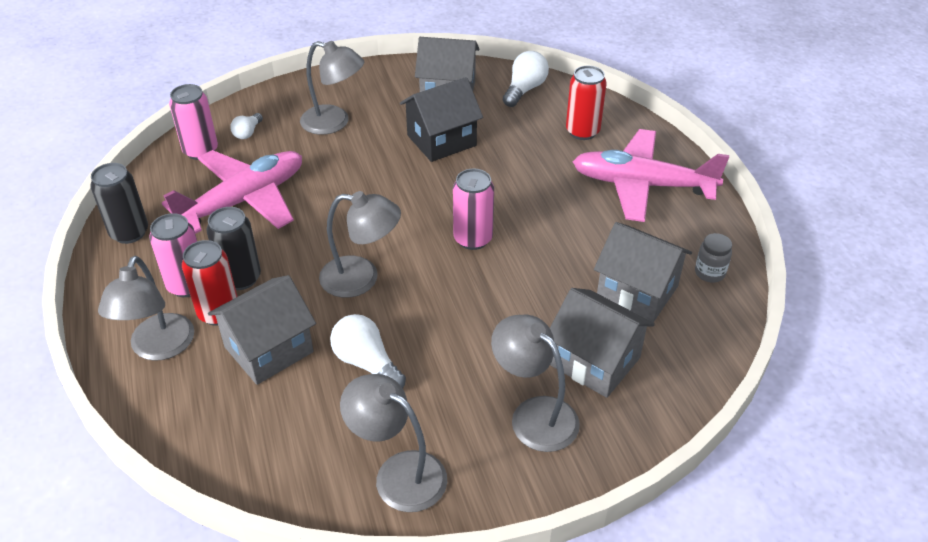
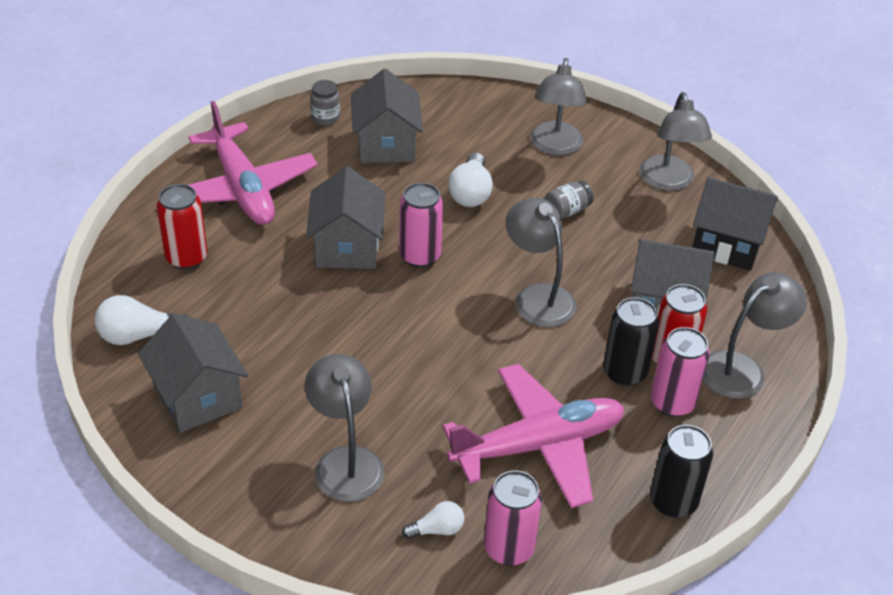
camera: 130 degrees left, 0 degrees up
pink plane [162,150,302,234] -> pink plane turned 150 degrees clockwise [442,364,625,508]
white light bulb [330,314,406,388] -> white light bulb moved to [448,153,493,207]
black house [400,77,483,162] -> black house moved to [693,177,778,271]
grey house [550,288,655,398] -> grey house moved to [306,166,385,269]
none -> grey jar [545,180,594,219]

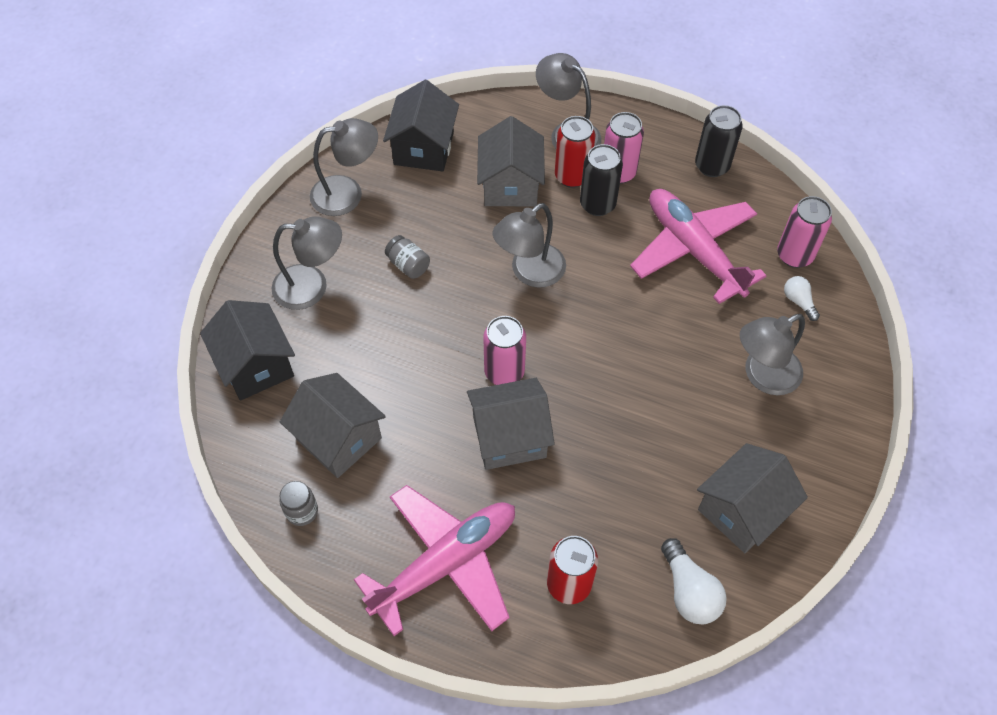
camera: 100 degrees left, 15 degrees up
grey house [351,69,423,163] -> grey house turned 60 degrees clockwise [280,373,386,478]
white light bulb [448,153,493,207] -> none
none -> black house [200,300,295,401]

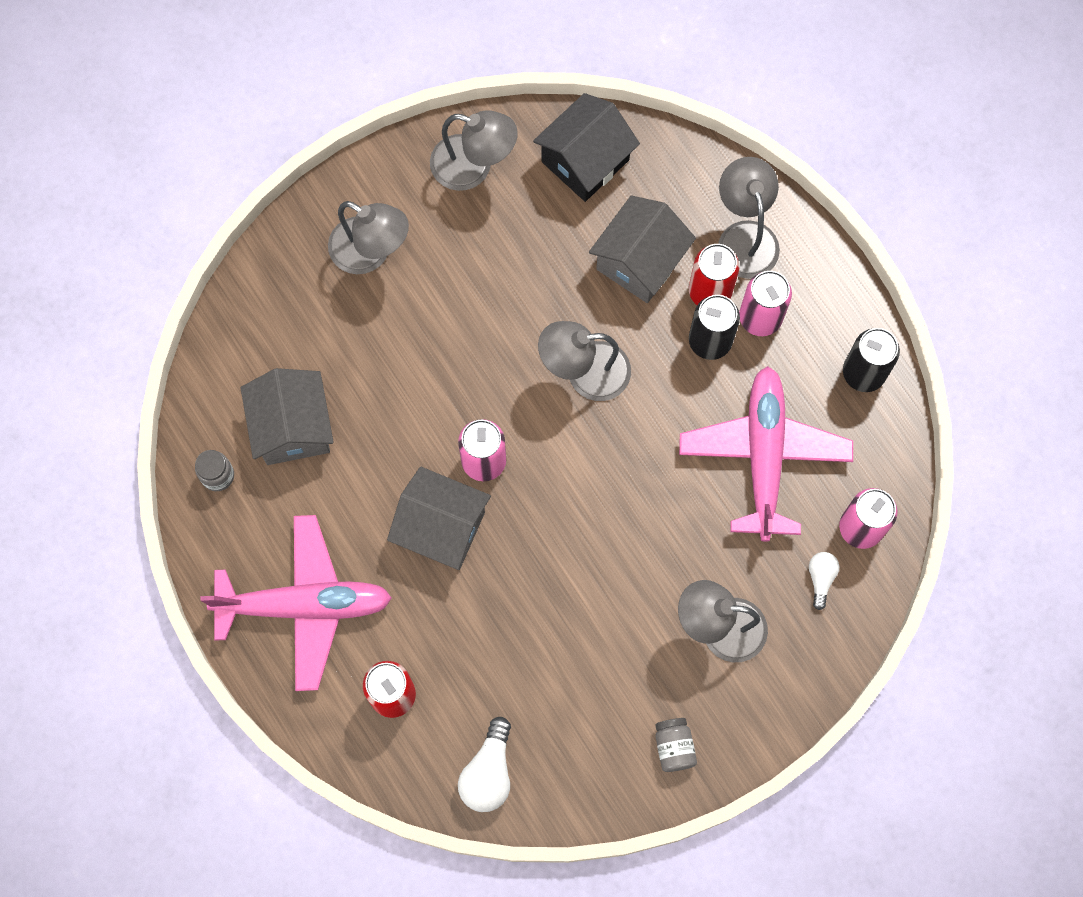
camera: 35 degrees right, 15 degrees up
black house [200,300,295,401] -> none
grey jar [385,235,430,279] -> grey jar moved to [655,718,697,772]
grey house [697,443,808,553] -> none

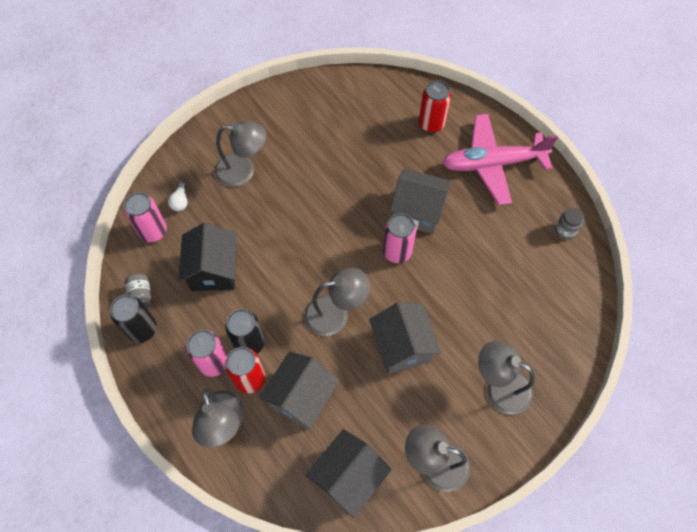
camera: 175 degrees right, 10 degrees down
grey house [241,368,334,465] -> grey house moved to [369,302,441,374]
white light bulb [458,717,511,812] -> none
grey jar [655,718,697,772] -> grey jar moved to [125,274,151,308]
pink plane [679,366,853,542] -> black house [178,223,236,291]

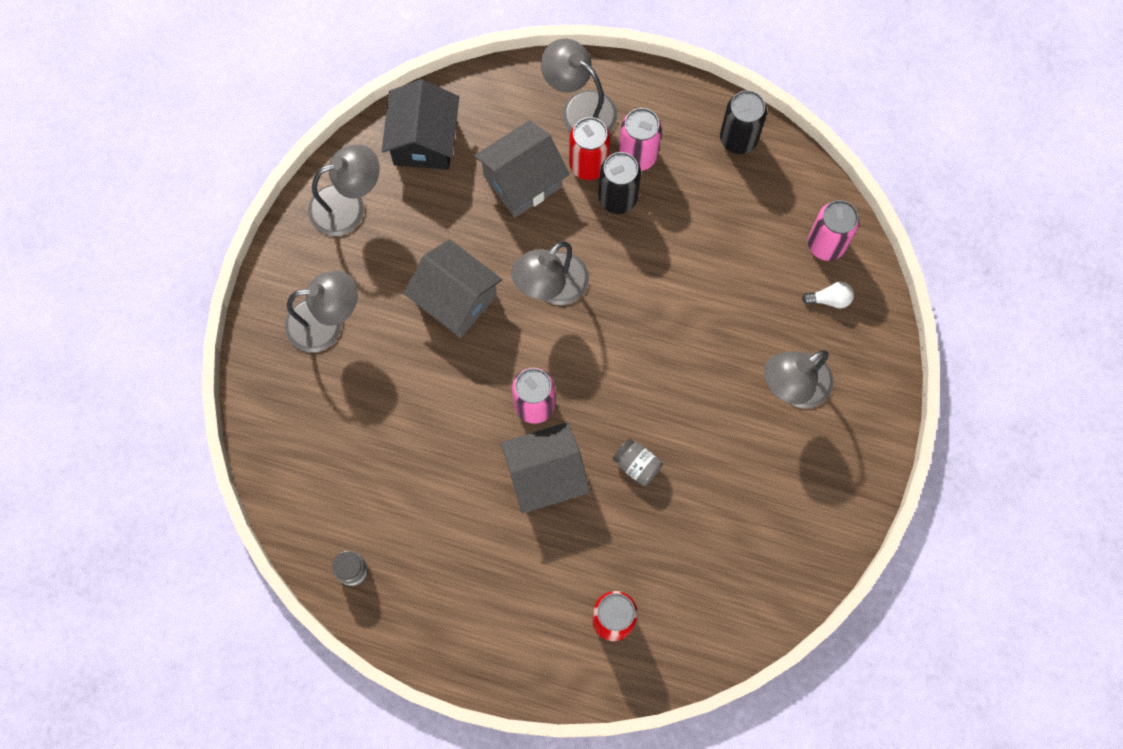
camera: 145 degrees right, 10 degrees up
grey jar [125,274,151,308] -> grey jar moved to [613,438,663,486]
white light bulb [168,182,188,211] -> white light bulb turned 120 degrees clockwise [802,282,854,309]
black house [178,223,236,291] -> none
grey house [259,351,340,430] -> grey house turned 60 degrees clockwise [474,120,570,218]
pink plane [442,114,558,205] -> none

